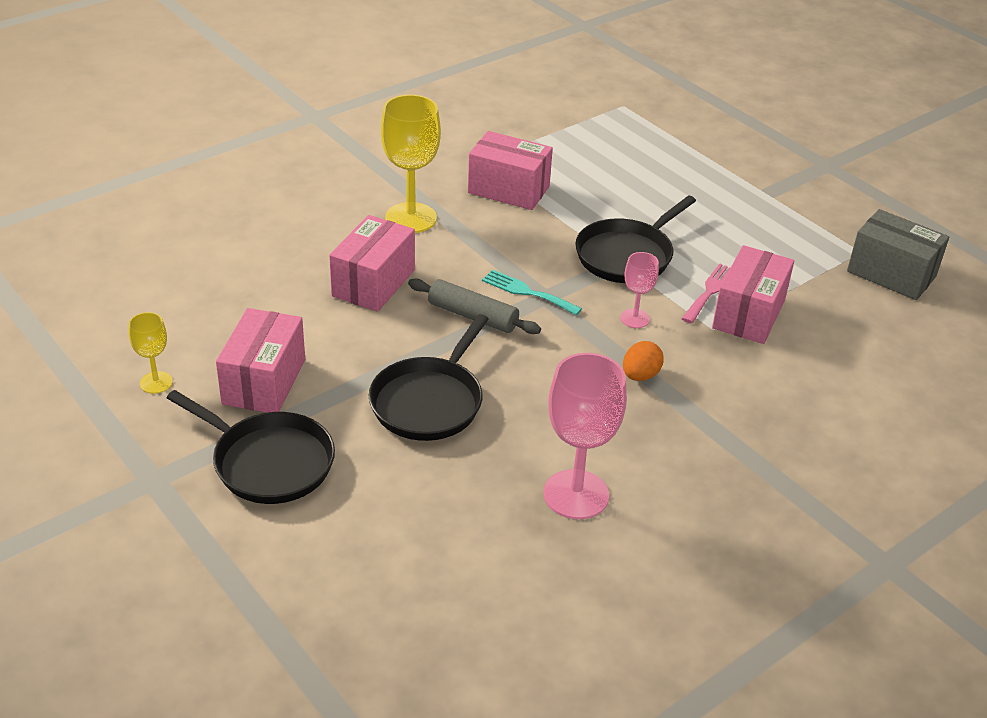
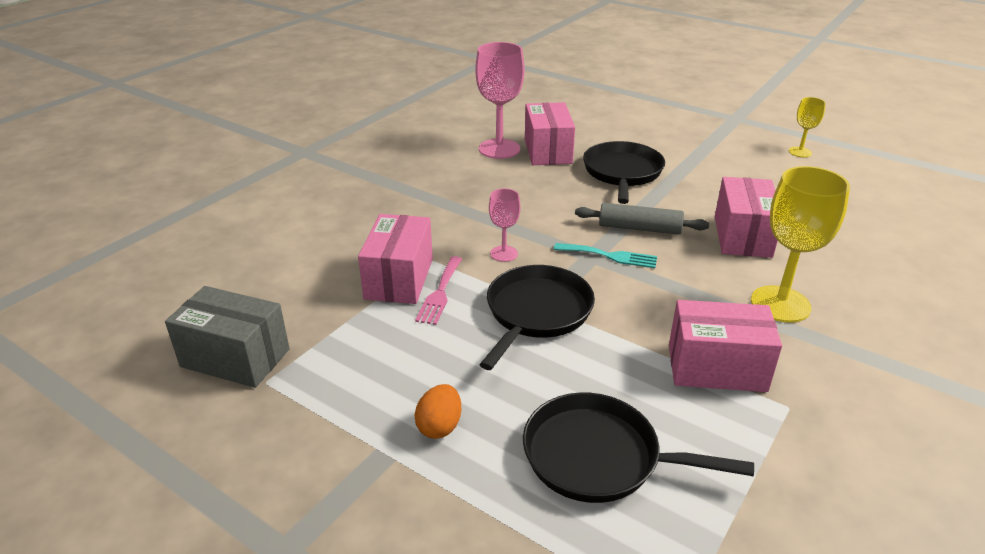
camera: 165 degrees right, 5 degrees down
black pan [167,390,335,504] -> black pan moved to [523,392,754,503]
pink box [216,308,305,413] -> pink box moved to [525,102,575,165]
orange egg [623,341,664,381] -> orange egg moved to [414,384,461,439]

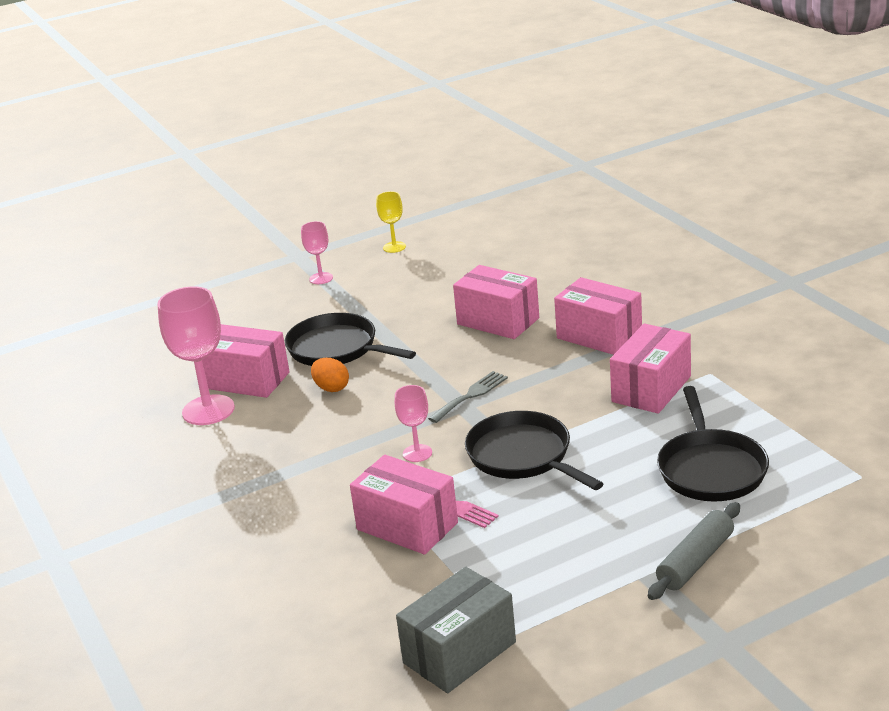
camera: 60 degrees left, 5 degrees down
orange egg [414,384,461,439] -> orange egg moved to [311,358,349,392]
black pan [523,392,754,503] -> black pan turned 45 degrees counterclockwise [657,386,769,501]
turquoise fork [554,243,657,268] -> grey fork [428,371,508,423]
grey rolling pin [575,203,709,235] -> grey rolling pin moved to [648,502,740,600]
yellow goblet [751,166,850,323] -> pink box [554,277,642,355]
none -> pink goblet [301,221,333,284]

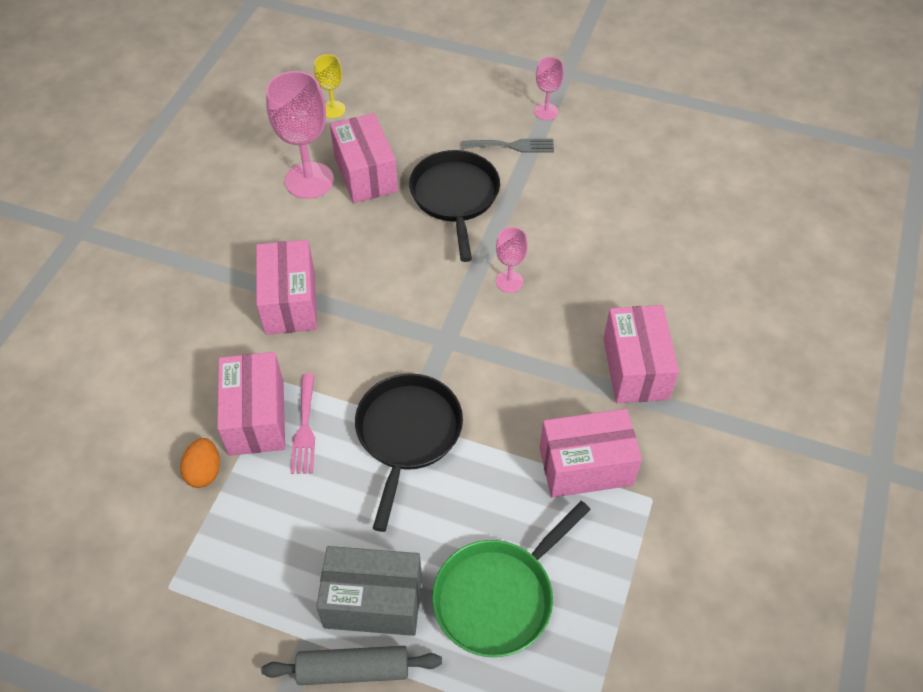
camera: 45 degrees right, 25 degrees up
orange egg [311,358,349,392] -> orange egg moved to [180,438,220,488]
yellow goblet [376,191,406,253] -> yellow goblet moved to [314,54,346,118]
pink goblet [395,385,432,462] -> pink goblet moved to [496,227,528,293]
grey box [396,567,516,693] -> grey box moved to [316,546,422,636]
grey fork [428,371,508,423] -> grey fork moved to [462,139,554,153]
pink box [453,265,539,339] -> pink box moved to [256,240,317,335]
black pan [657,386,769,501] -> green pan [432,501,591,657]

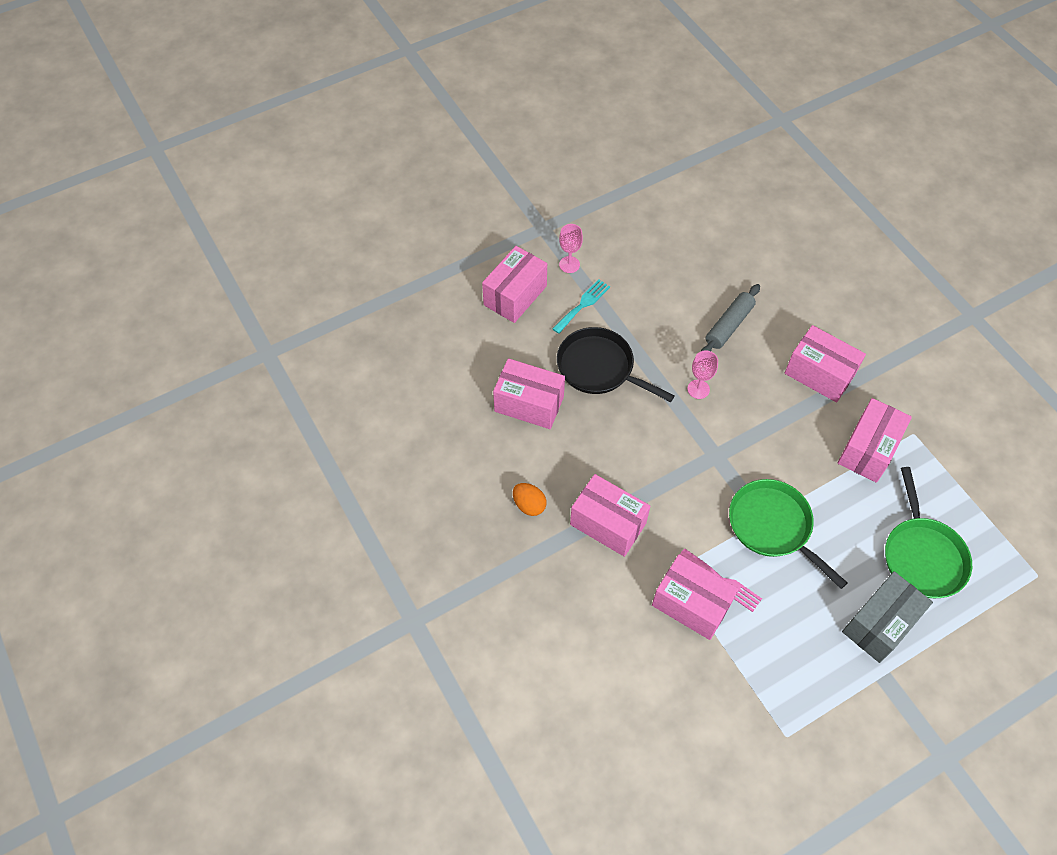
camera: 50 degrees left, 5 degrees up
orange egg [180,438,220,488] -> orange egg moved to [513,483,547,516]
grey rolling pin [261,646,442,685] -> grey rolling pin moved to [701,284,760,351]
pink goblet [266,71,334,199] -> none
yellow goblet [314,54,346,118] -> none
black pan [355,373,463,532] -> green pan [729,479,847,589]
grey fork [462,139,554,153] -> turquoise fork [553,279,610,334]
none -> pink box [482,246,547,323]

